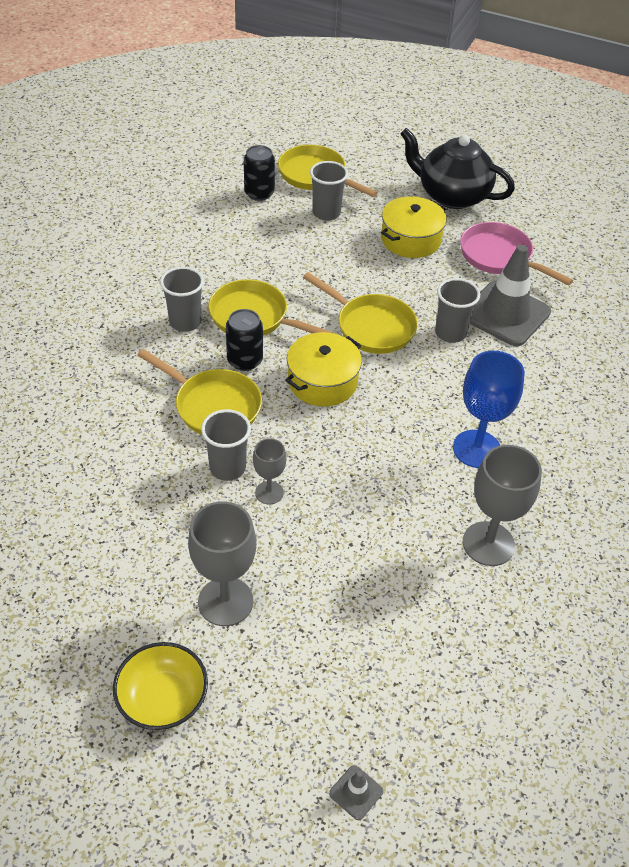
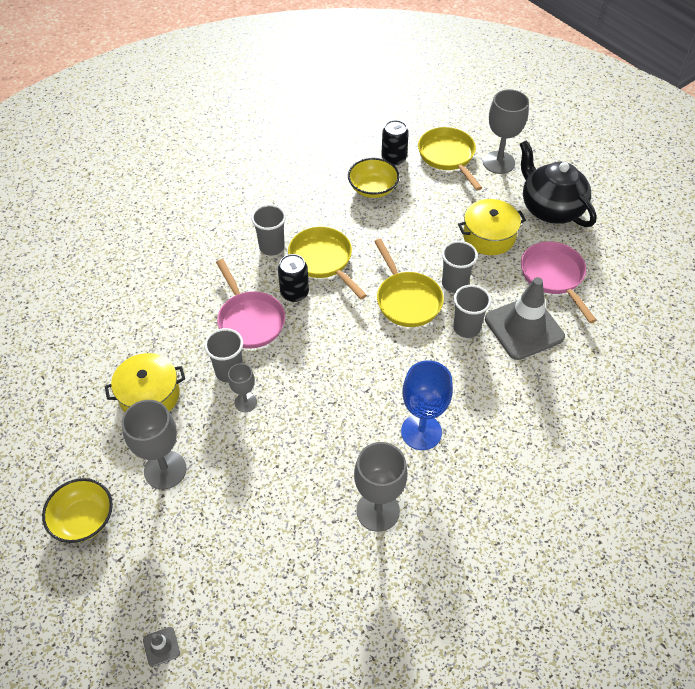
camera: 30 degrees right, 5 degrees up
yellow pan [138,349,262,435] -> pink pan [216,259,285,348]
yellow pot [285,332,362,407] -> yellow pot moved to [105,353,185,412]
grey cup [310,161,348,221] -> grey cup moved to [442,241,478,293]
none -> yellow bowl [348,158,400,198]
none -> grey goblet [483,89,529,174]

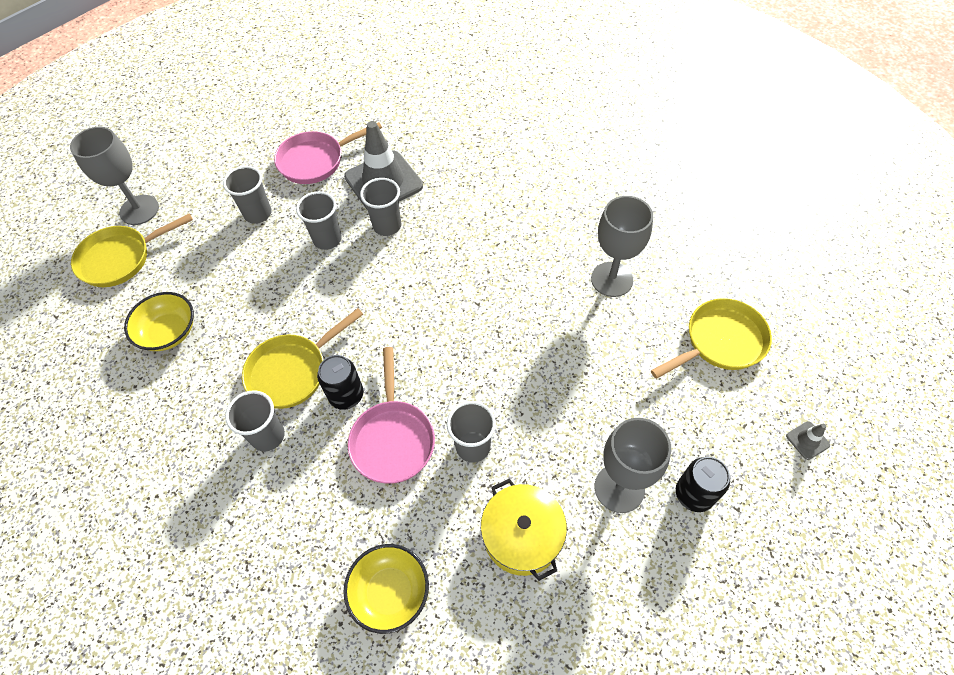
camera: 95 degrees left, 5 degrees up
yellow bowl [42,478,113,543] -> yellow bowl moved to [343,544,429,634]
pink pan [216,259,285,348] -> pink pan turned 120 degrees clockwise [348,347,435,484]
grey goblet [228,363,257,412] -> none
yellow pan [374,239,444,327] -> yellow pan moved to [651,298,772,379]
black can [381,120,409,165] -> black can moved to [676,457,730,512]
blue goblet [401,360,453,450] -> none
yellow pot [458,199,526,255] -> grey cup [223,166,272,224]
black teapot [520,140,596,227] -> none

